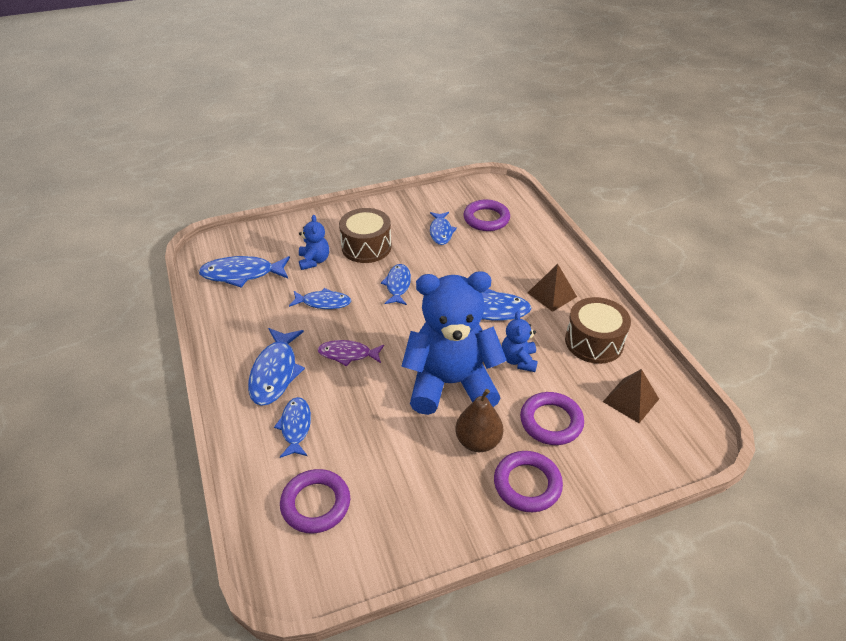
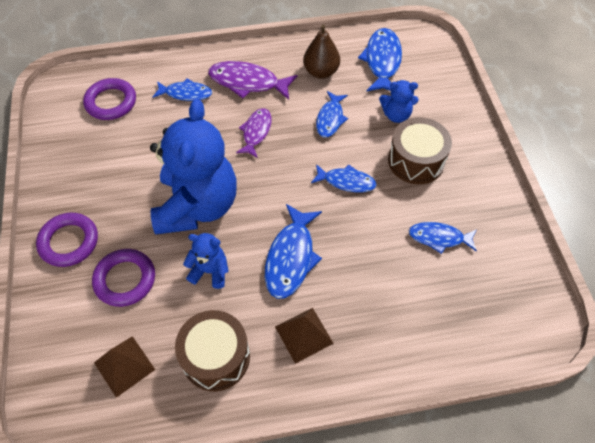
camera: 100 degrees right, 15 degrees up
blue fish [248,328,305,406] -> purple fish [208,61,298,100]
brown pear [455,389,503,452] -> brown pear moved to [303,24,340,79]
purple ring [463,199,510,231] -> none

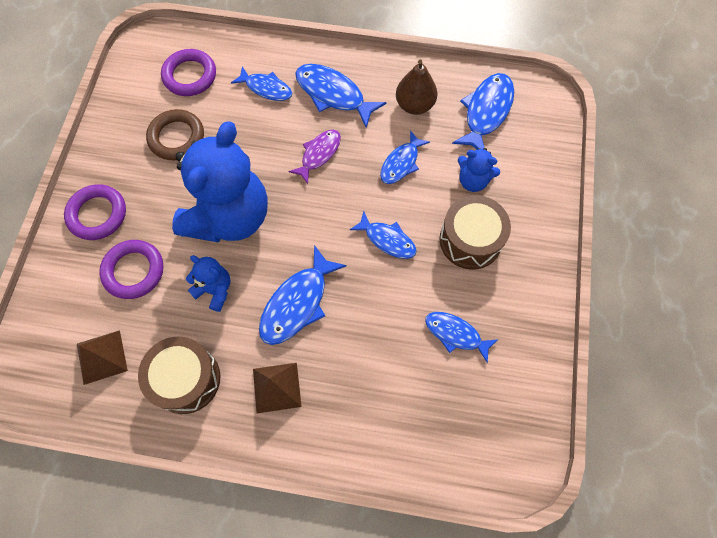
camera: 20 degrees right, 10 degrees up
purple fish [208,61,298,100] -> blue fish [295,64,387,128]
none -> brown ring [146,109,204,160]

